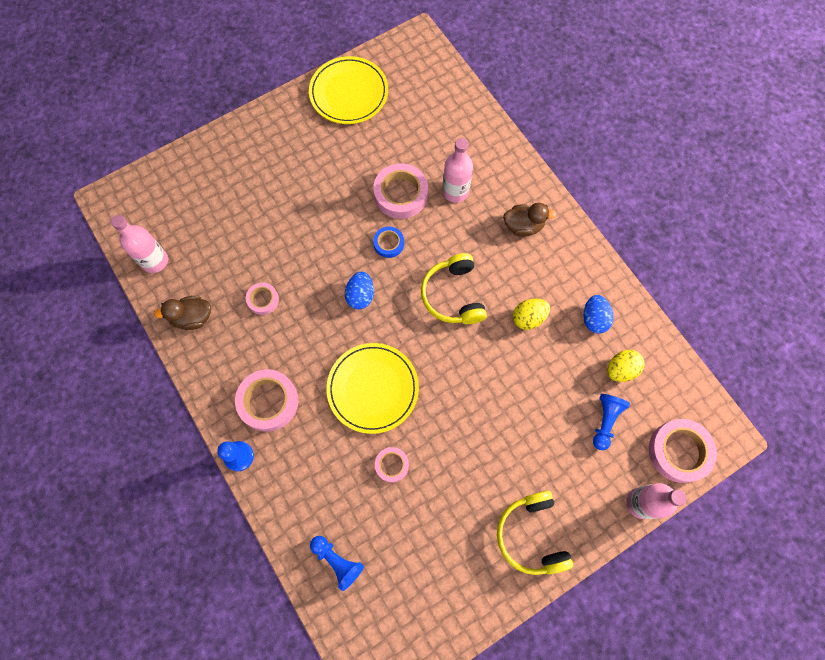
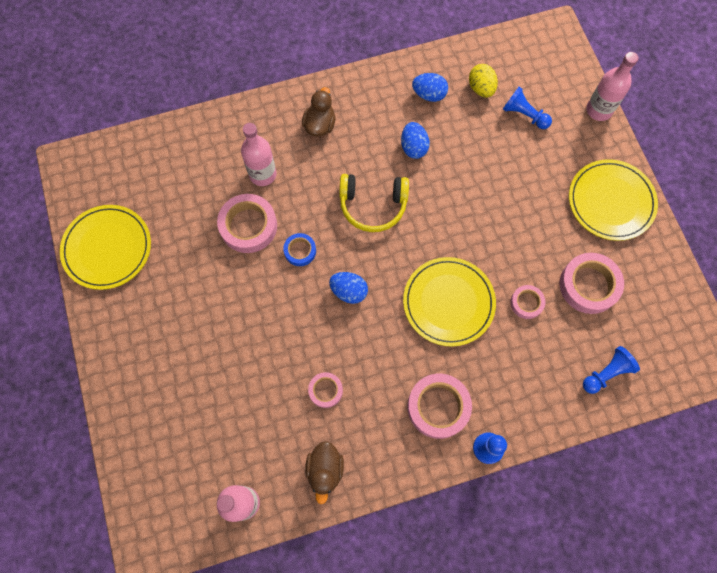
camera: 75 degrees left, 0 degrees up
yellow headphones [497,491,573,575] -> yellow plate [569,159,658,241]
yellow egg [513,299,550,330] -> blue egg [401,122,430,159]
pink tape [649,419,717,483] -> pink tape moved to [560,253,624,314]

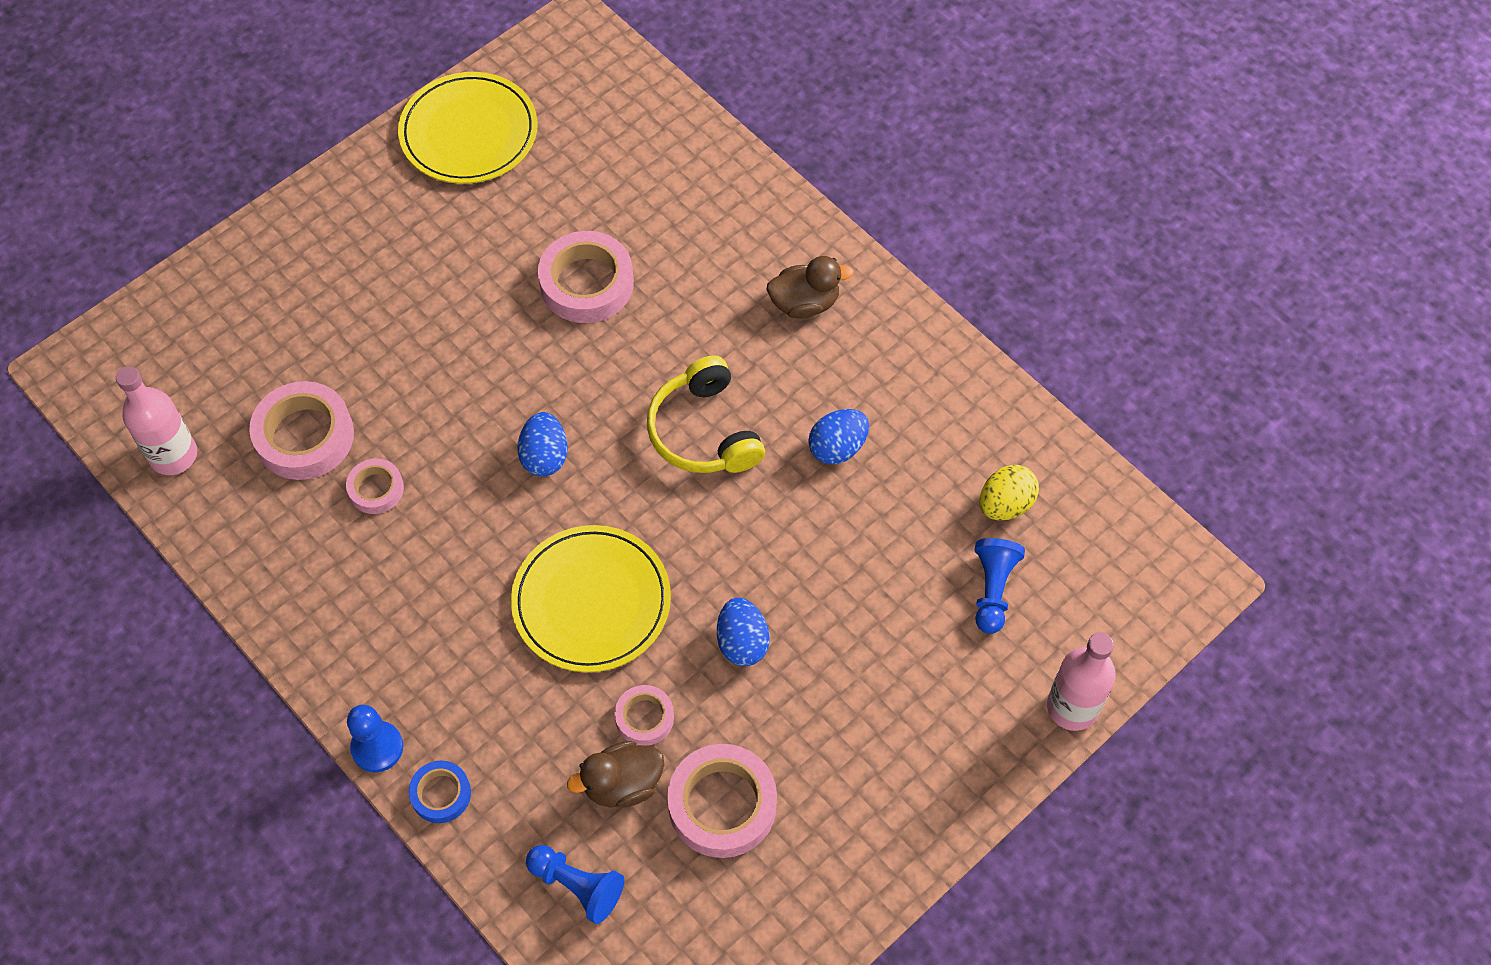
camera: 65 degrees right, 10 degrees down
pink bottle [241,123,277,186] -> none
blue tape [283,233,316,266] -> blue tape moved to [409,761,471,823]
brown duck [305,441,344,504] -> brown duck moved to [567,741,664,808]
pink tape [407,374,472,439] -> pink tape moved to [249,381,354,480]
blue egg [412,73,448,102] -> blue egg moved to [717,597,770,666]
yellow plate [569,159,658,241] -> none

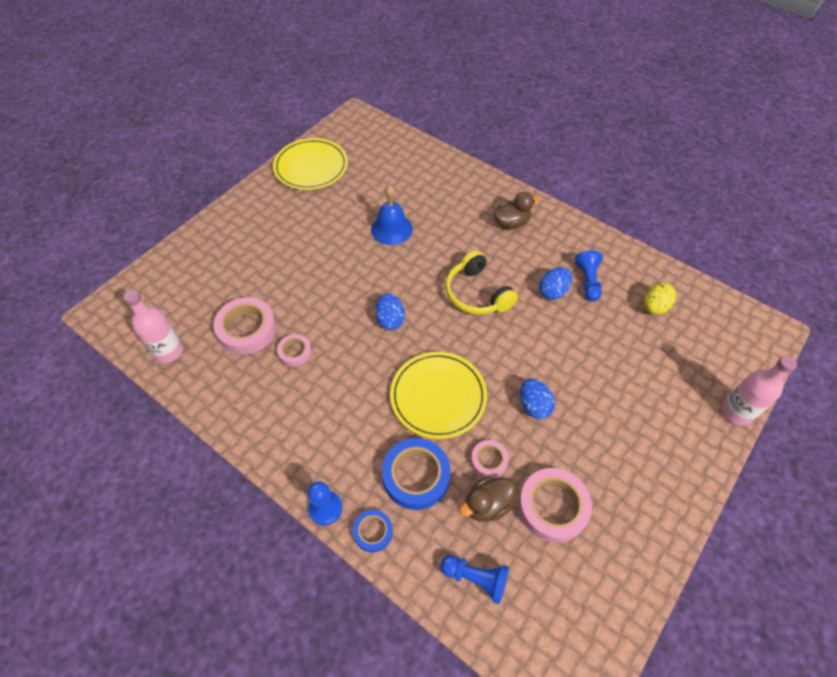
camera: 10 degrees left, 5 degrees down
pink tape [538,231,634,323] -> blue bell [371,185,413,245]
blue pawn [975,538,1025,634] -> blue pawn moved to [575,250,603,301]
none -> blue tape [382,438,451,510]

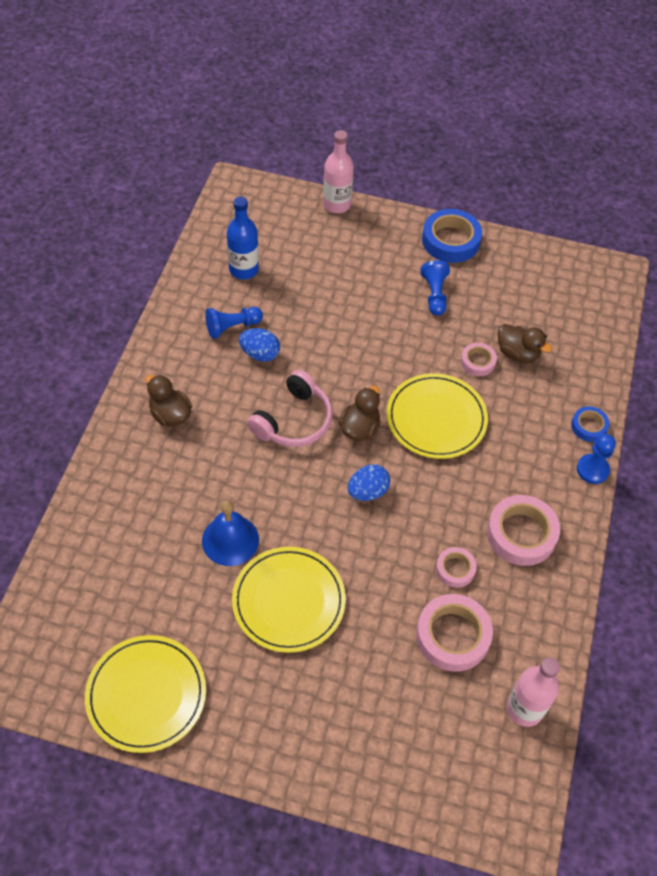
camera: 115 degrees left, 0 degrees up
blue tape [382,438,451,510] -> blue tape moved to [422,209,482,263]
blue pawn [440,555,509,604] -> blue pawn moved to [421,260,450,316]
yellow headphones [445,250,518,315] -> pink headphones [247,370,332,447]
pink tape [518,468,592,543] -> pink tape moved to [487,495,560,566]
blue egg [520,379,555,419] -> none
yellow egg [644,283,677,315] -> blue bottle [227,196,259,279]
none -> yellow plate [232,547,346,653]
none -> brown duck [338,386,380,441]

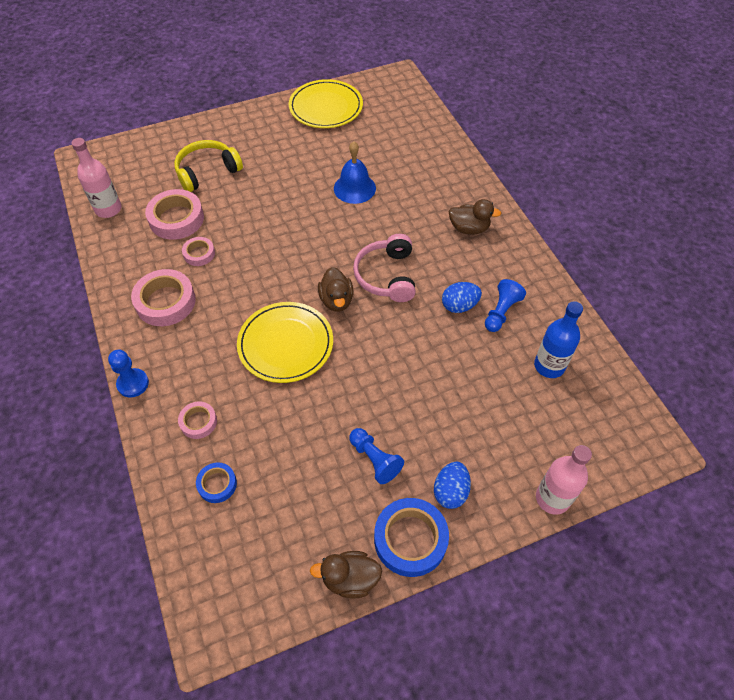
camera: 145 degrees right, 0 degrees up
yellow plate [232,547,346,653] -> none
blue egg [348,464,390,501] -> blue egg moved to [434,462,471,509]
pink tape [461,343,497,376] -> pink tape moved to [178,402,217,439]
brown duck [498,324,552,363] -> brown duck moved to [310,551,382,598]
blue tape [571,406,610,442] -> blue tape moved to [196,462,237,503]
none -> yellow headphones [174,140,243,192]

